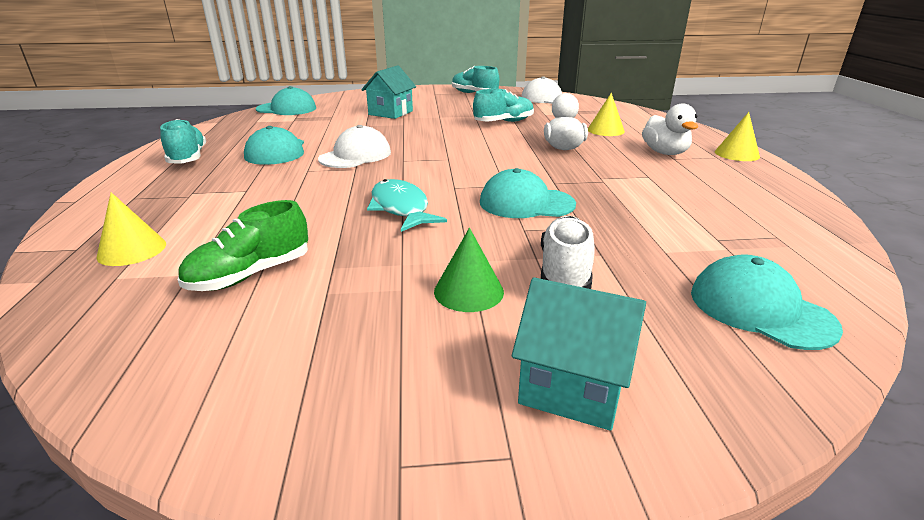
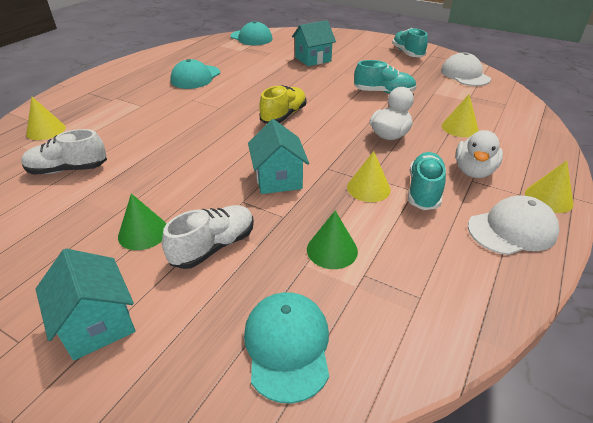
camera: 35 degrees right, 10 degrees up
turquoise shoe [160,119,206,164] -> turquoise shoe moved to [408,152,446,210]
green shoe [178,200,308,291] -> white shoe [21,129,107,175]
white cap [318,125,391,168] -> white cap moved to [468,196,559,255]
turquoise fish [367,179,447,232] -> none
turquoise cap [480,168,576,218] -> turquoise house [248,119,309,194]
none -> yellow shoe [259,85,306,124]
none -> green cone [307,211,358,269]
none -> yellow cone [347,151,391,202]

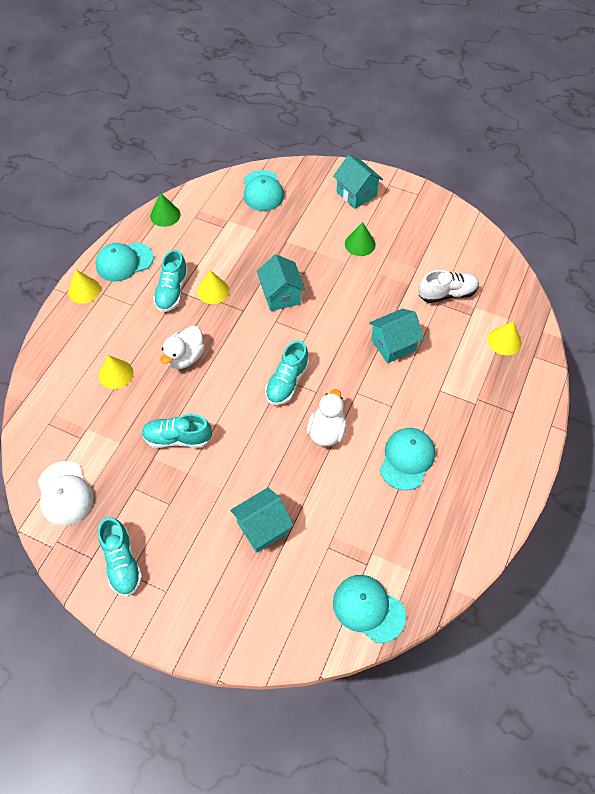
camera: 175 degrees right, 20 degrees up
white shoe [162,205,254,269] -> none
yellow shoe [259,85,306,124] -> turquoise shoe [265,340,309,405]
green cone [307,211,358,269] -> green cone moved to [150,193,180,227]
white duck [455,130,503,178] -> white duck moved to [307,389,347,446]
white cap [468,196,559,255] -> turquoise cap [95,242,154,282]
none -> turquoise house [369,309,424,363]

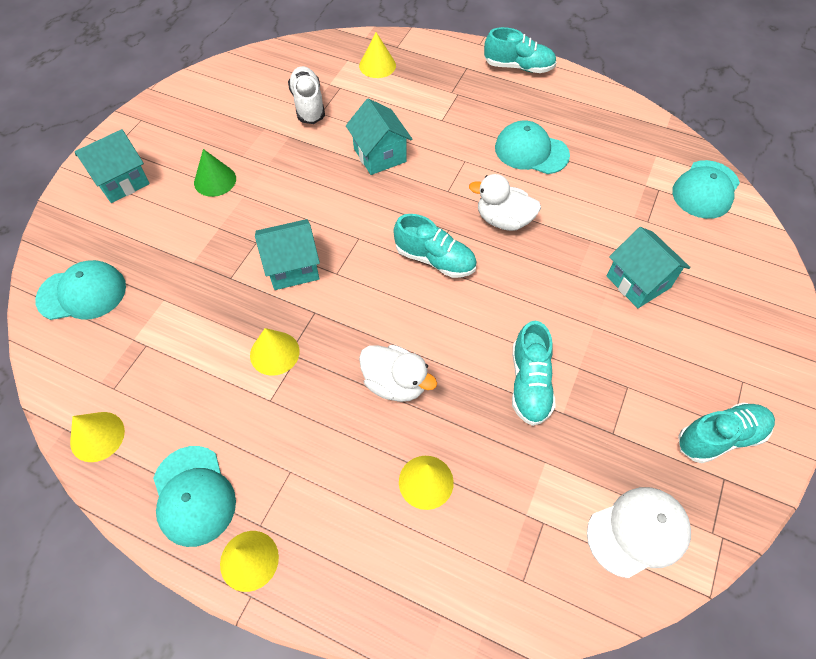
camera: 90 degrees left, 0 degrees up
green cone [150,193,180,227] -> yellow cone [70,412,125,462]
turquoise shoe [153,250,188,312] -> turquoise shoe moved to [484,27,557,73]

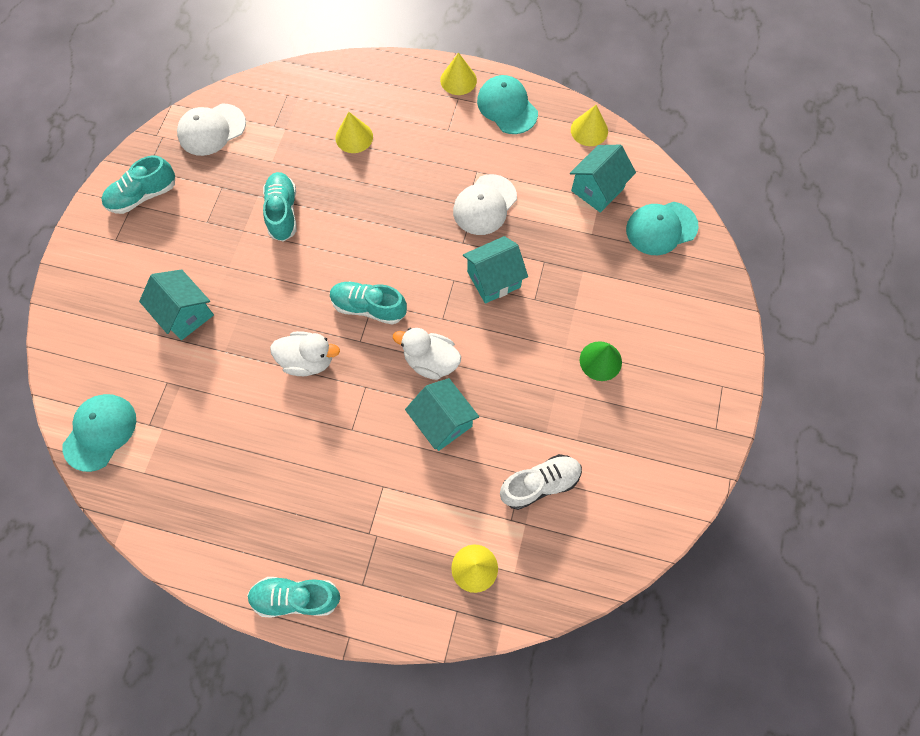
camera: 170 degrees right, 10 degrees up
turquoise house [75,129,150,203] -> turquoise house moved to [570,145,636,213]
yellow cone [250,328,300,376] -> white cap [453,174,517,235]
white shoe [288,66,325,124] -> white shoe turned 90 degrees counterclockwise [500,454,582,510]
white duck [359,345,437,402] -> white duck moved to [393,328,461,380]
turquoise cap [495,121,570,174] -> none

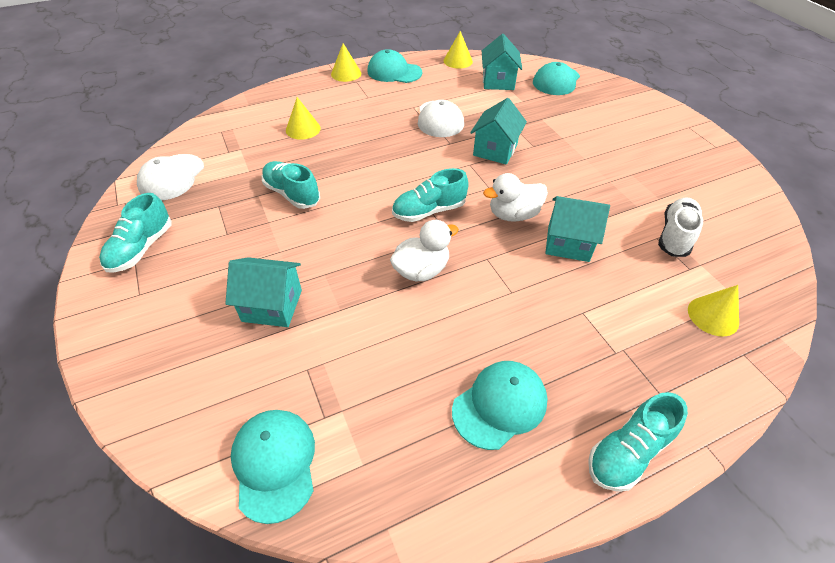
camera: 40 degrees left, 20 degrees down
green cone [580,341,622,381] -> none
none -> turquoise cap [452,361,548,450]

